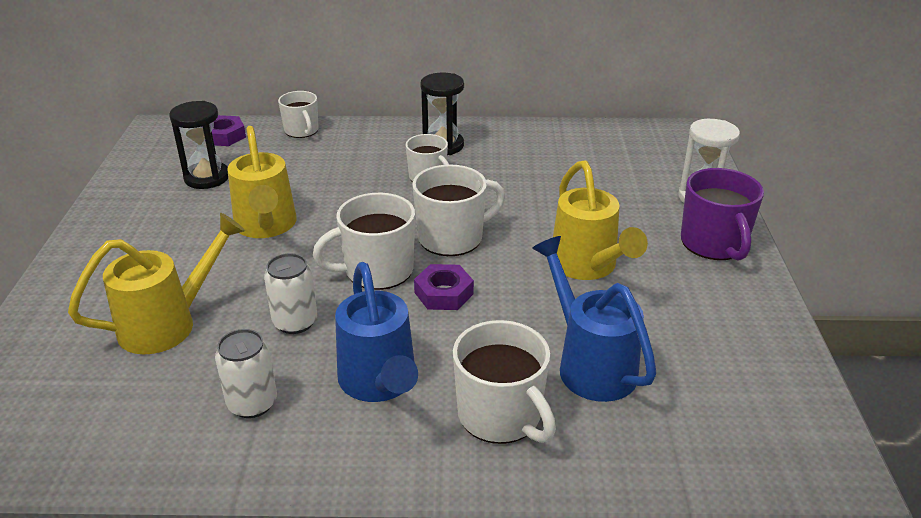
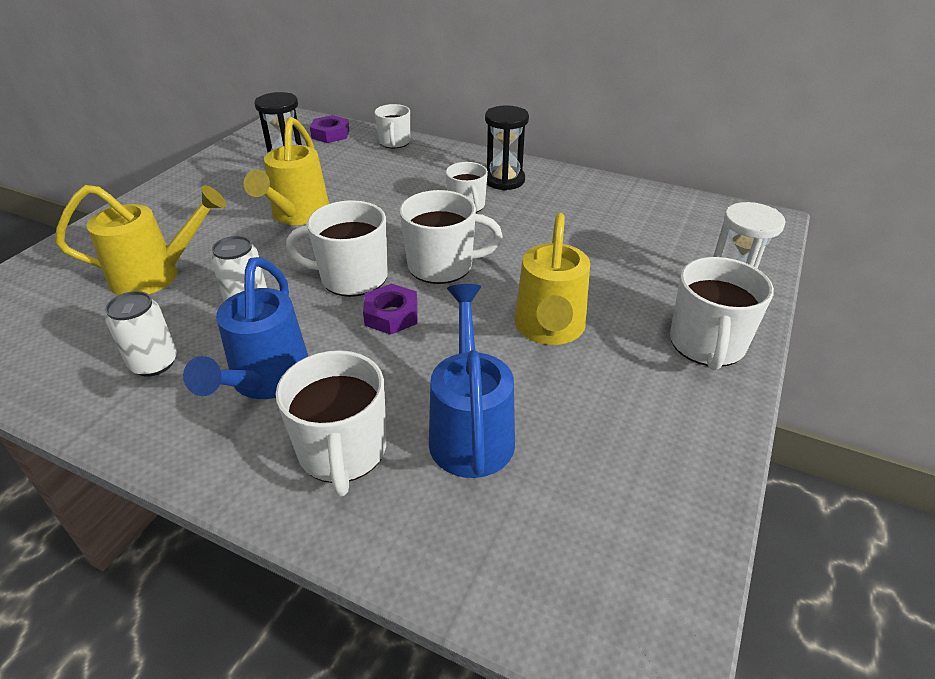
camera: 25 degrees right, 5 degrees up
purple mug [681,168,764,261] -> white mug [670,257,774,371]

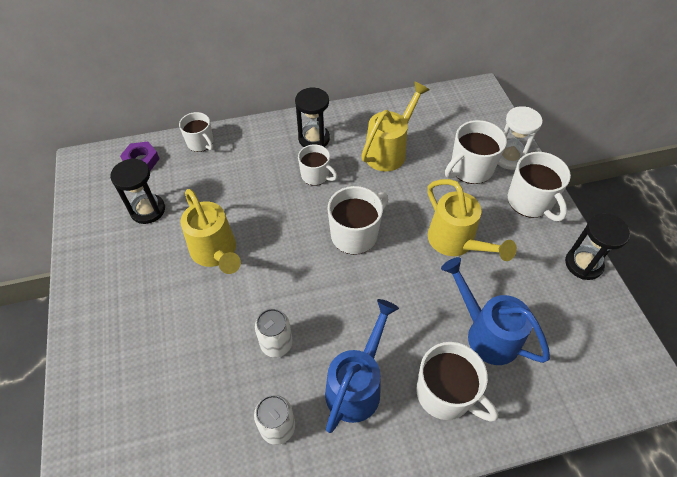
camera: 40 degrees left, 15 degrees up
yellow watering can [55,185,226,295] -> yellow watering can moved to [361,82,429,171]
blue watering can [183,257,308,399] -> blue watering can turned 120 degrees counterclockwise [325,299,399,433]
white mug [286,200,388,297] -> white mug moved to [445,120,507,184]
purple nut [363,284,418,335] -> none
none -> black hourglass [565,213,630,280]

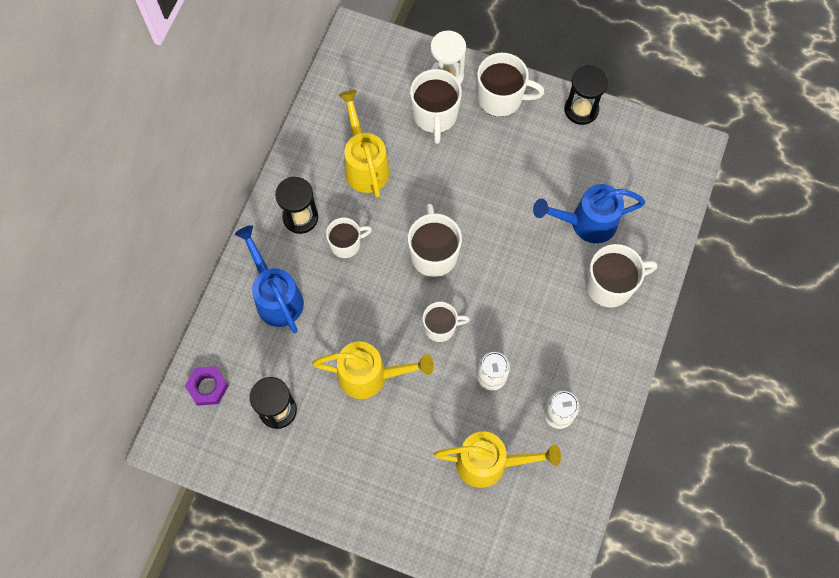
camera: 55 degrees left, 15 degrees up
white mug [179,112,213,152] -> white mug moved to [423,302,470,342]
blue watering can [325,299,399,433] -> blue watering can moved to [235,225,304,333]
yellow watering can [427,179,517,261] -> yellow watering can moved to [434,431,561,488]

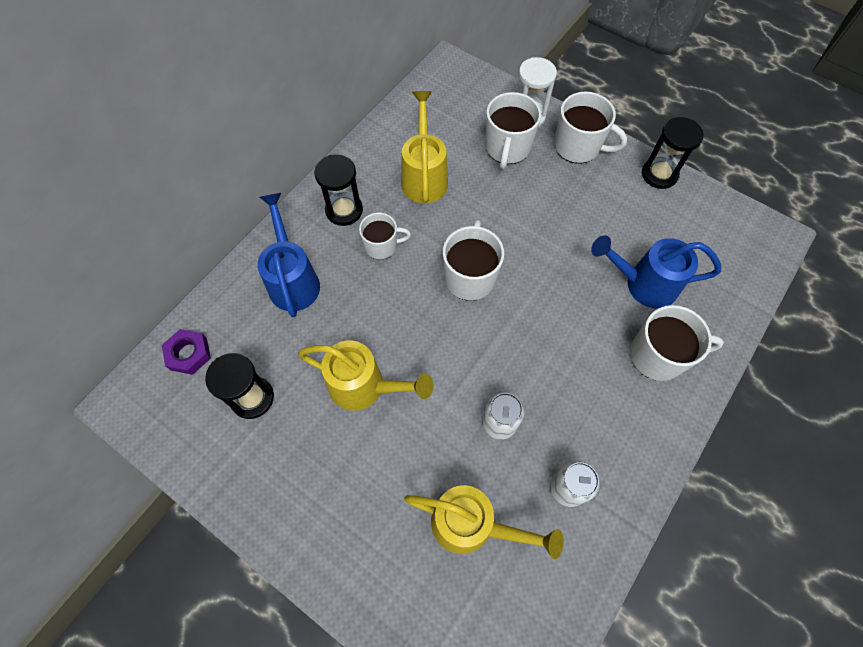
camera: 15 degrees right, 5 degrees down
white mug [423,302,470,342] -> none

